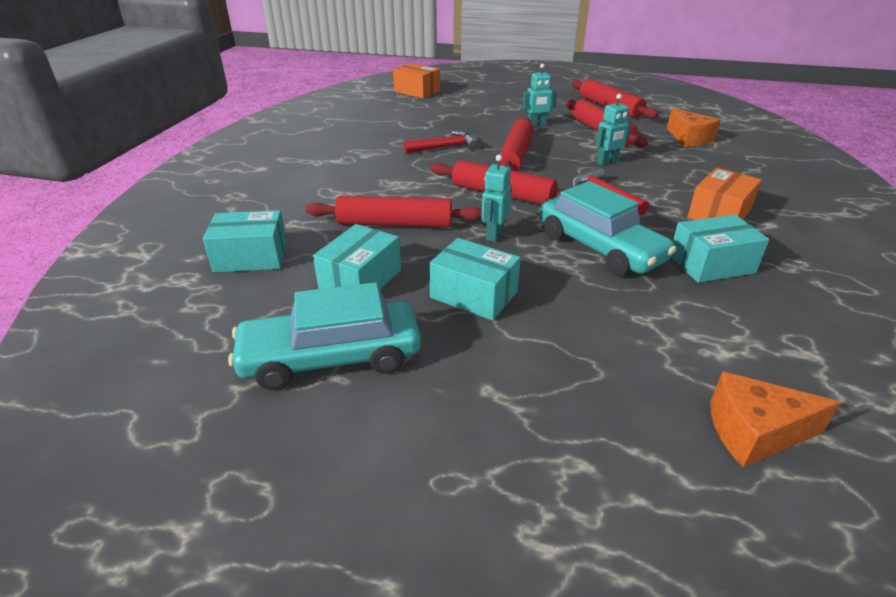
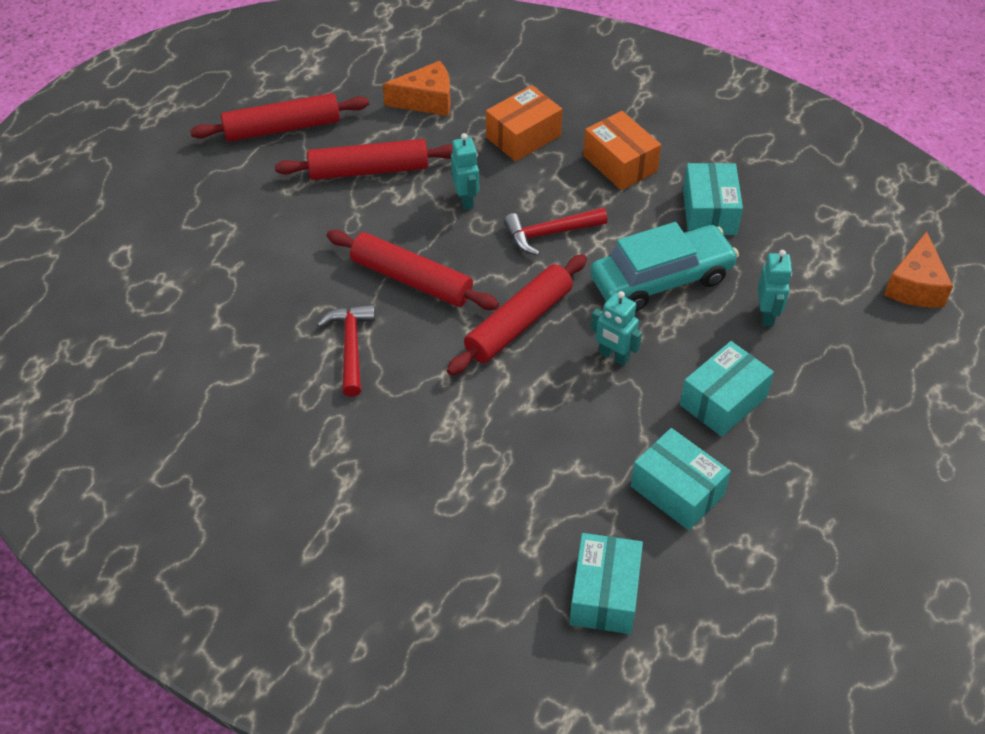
camera: 75 degrees left, 15 degrees up
turquoise car [228,282,421,390] -> none
red rolling pin [306,196,482,228] -> none
orange box [393,63,440,98] -> orange box moved to [486,85,562,162]
turquoise robot [523,64,557,127] -> turquoise robot moved to [758,250,792,326]

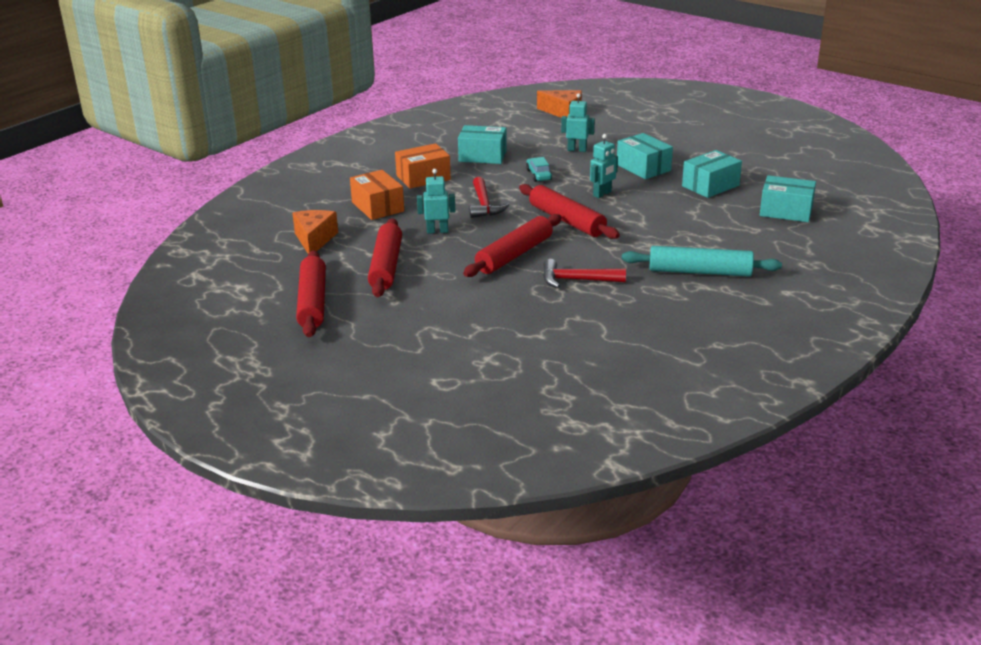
camera: 80 degrees left, 20 degrees down
turquoise car [591,222,739,312] -> turquoise car [526,157,552,182], size x0.45
none -> turquoise rolling pin [622,246,782,277]

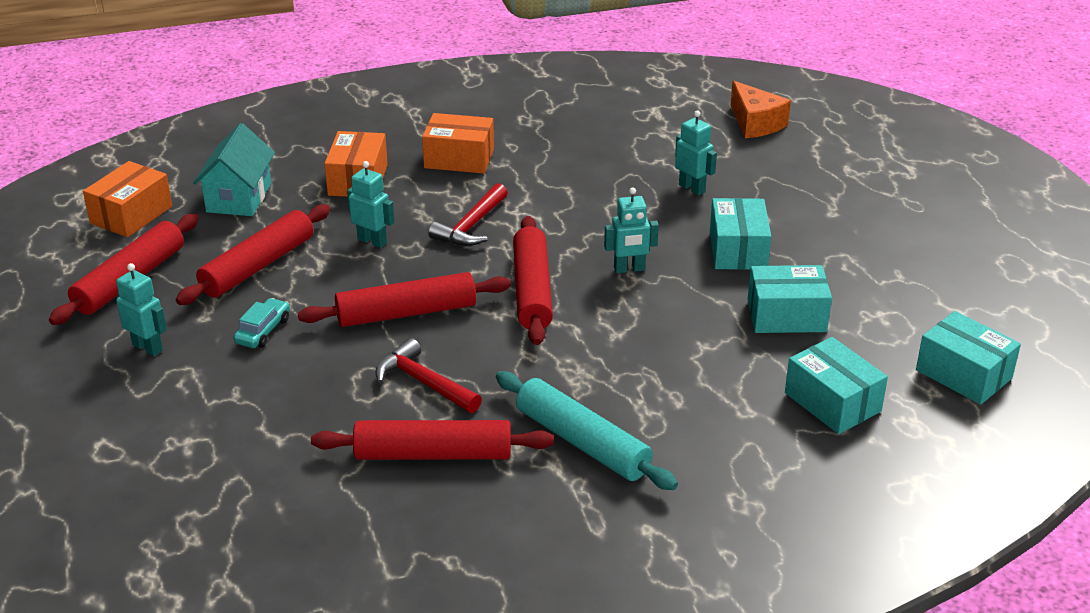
camera: 35 degrees right, 5 degrees up
orange cheese [292,210,338,253] -> turquoise house [193,123,275,216]
turquoise box [458,125,507,164] -> turquoise box moved to [916,311,1021,405]
turquoise car [526,157,552,182] -> turquoise car moved to [233,298,290,348]
none -> orange box [83,161,172,237]
none -> turquoise robot [116,263,167,356]
none -> red rolling pin [311,420,554,460]

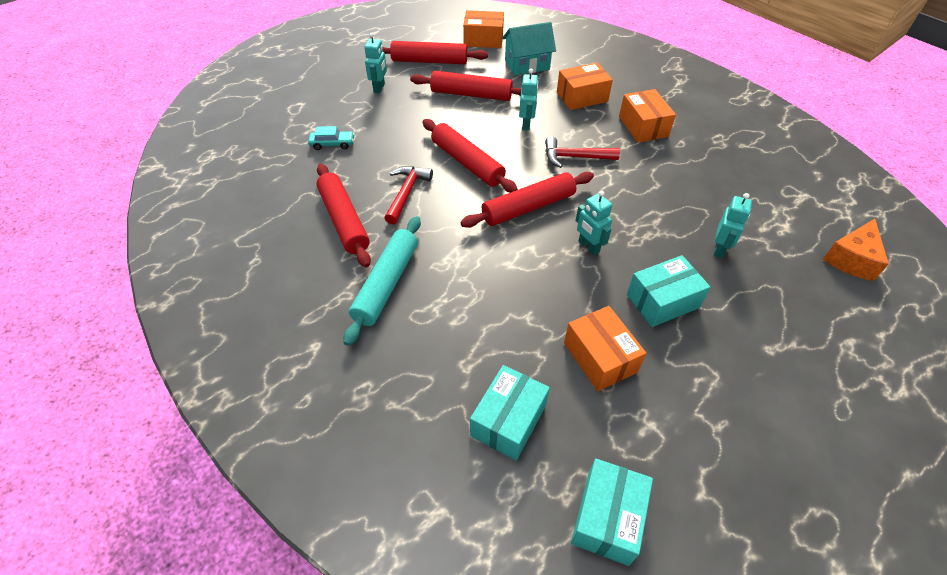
camera: 65 degrees right, 15 degrees up
turquoise car [233,298,290,348] -> turquoise car moved to [308,126,355,150]
turquoise box [747,265,832,333] -> orange box [564,306,646,391]

